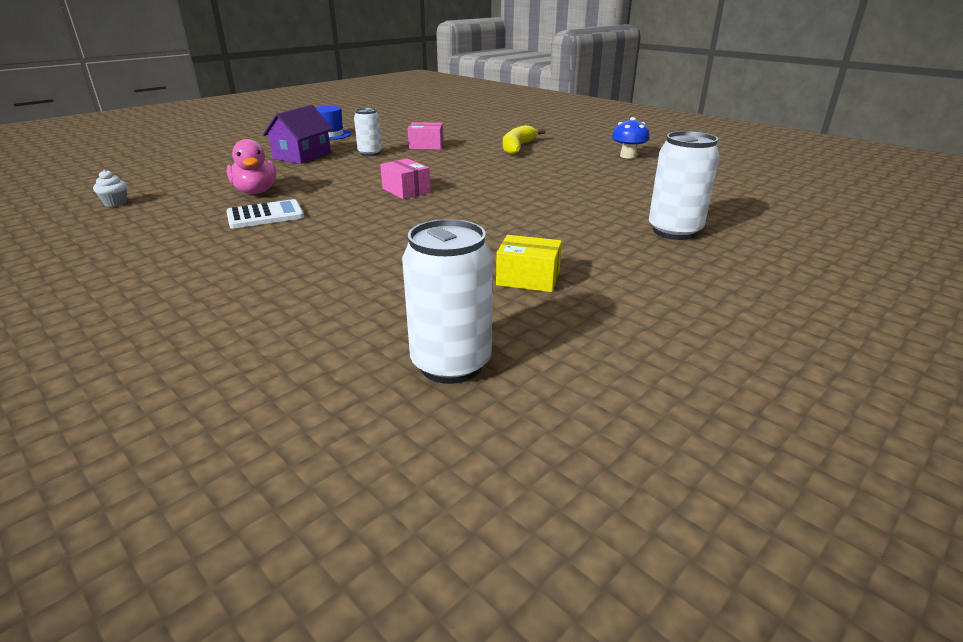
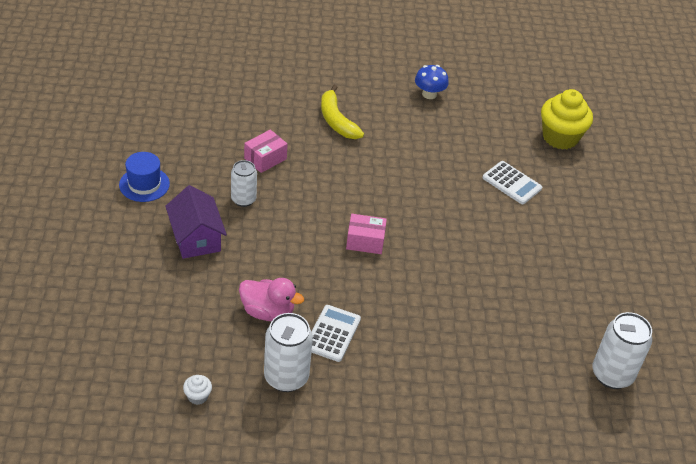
camera: 50 degrees left, 15 degrees up
yellow box [496,235,562,292] -> none
white can [649,131,720,240] -> white can moved to [264,313,313,392]
none -> white calculator [482,161,542,204]
none -> yellow cupcake [541,89,593,150]

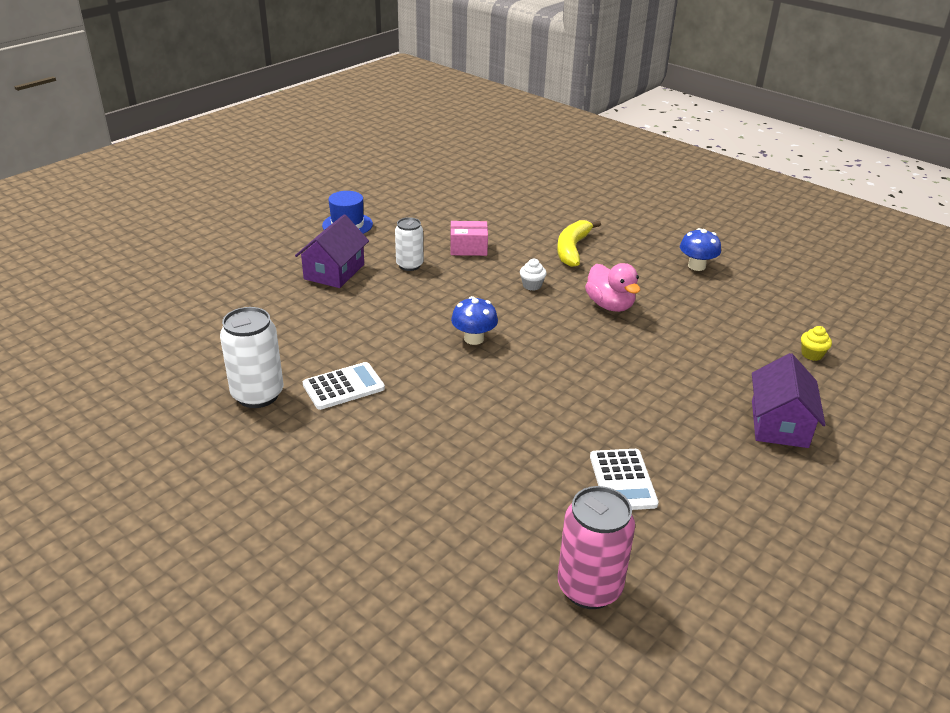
camera: 45 degrees right, 10 degrees down
white cupcake [183,375,212,405] -> white cupcake moved to [520,259,547,291]
pink duck [239,278,304,321] -> pink duck moved to [585,263,640,312]
pink box [346,214,387,254] -> blue mushroom [451,296,498,345]
white calculator [482,161,542,204] -> white calculator moved to [590,449,659,510]
yellow cupcake [541,89,593,150] -> yellow cupcake [801,326,832,361], size x0.43
white can [592,312,652,389] -> pink can [558,486,635,609]
none -> purple house [752,353,826,448]

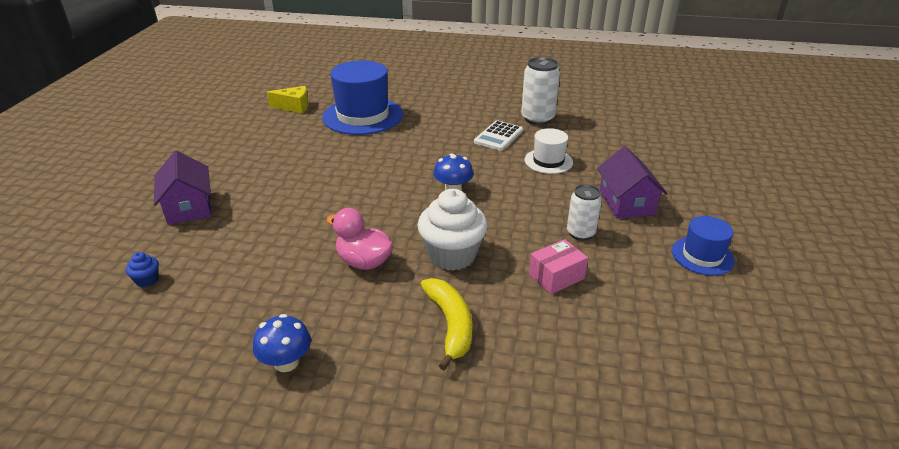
camera: 150 degrees right, 0 degrees up
white cupcake [520,259,547,291] -> white cupcake [417,189,488,271], size x2.34
pink can [558,486,635,609] -> yellow cheese [267,86,309,113]
white calculator [590,449,659,510] -> none
yellow cupcake [801,326,832,361] -> blue cupcake [126,252,159,287]
none -> blue hat [322,60,403,135]
none -> white hat [525,128,573,174]

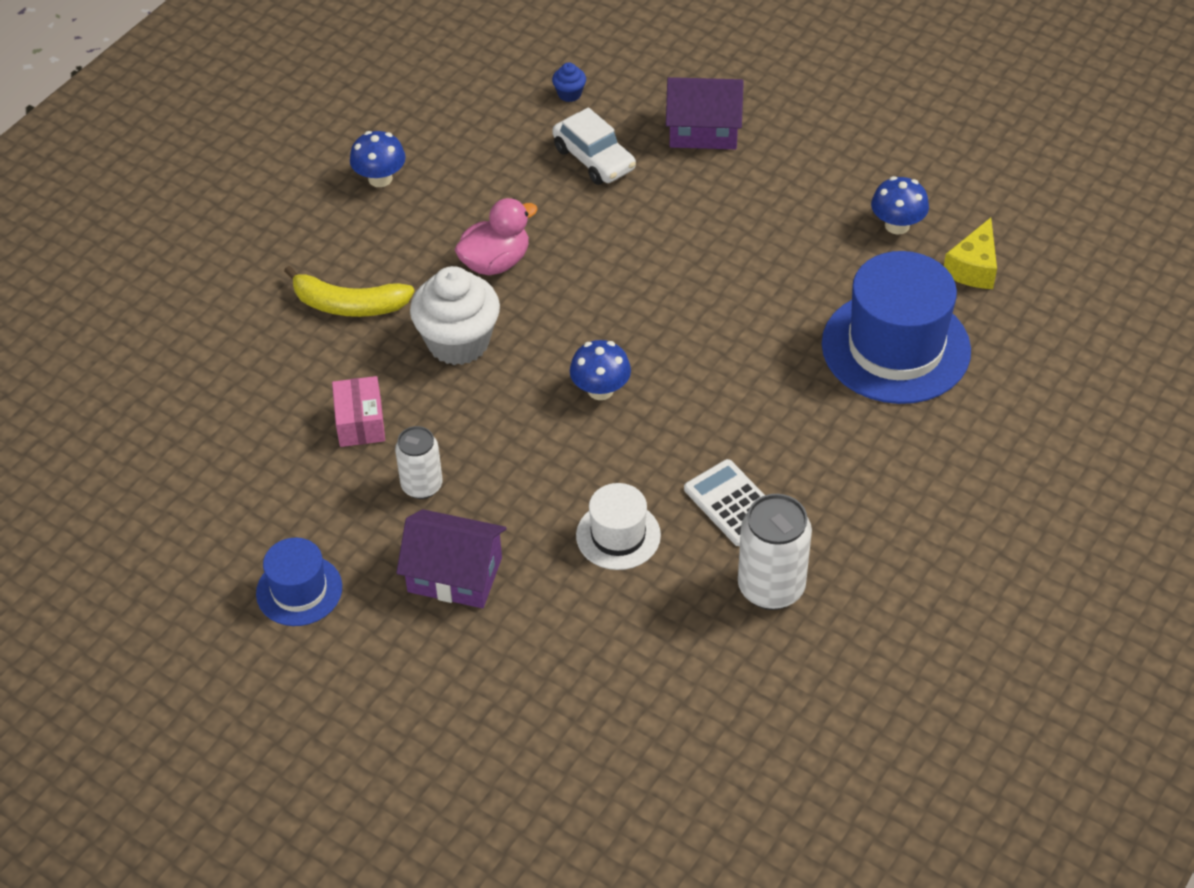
camera: 115 degrees right, 15 degrees up
none -> white car [552,107,636,185]
none -> blue mushroom [871,176,929,235]

